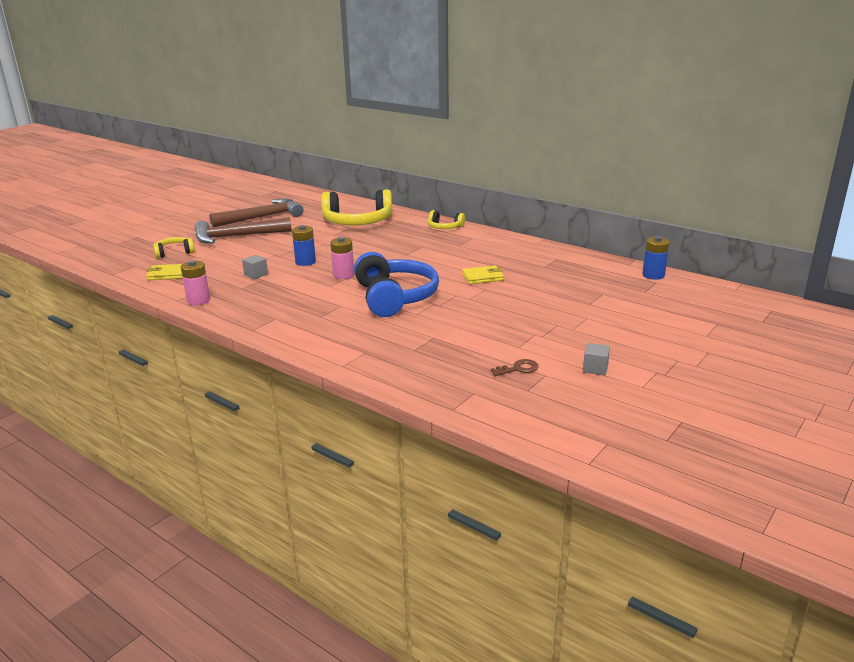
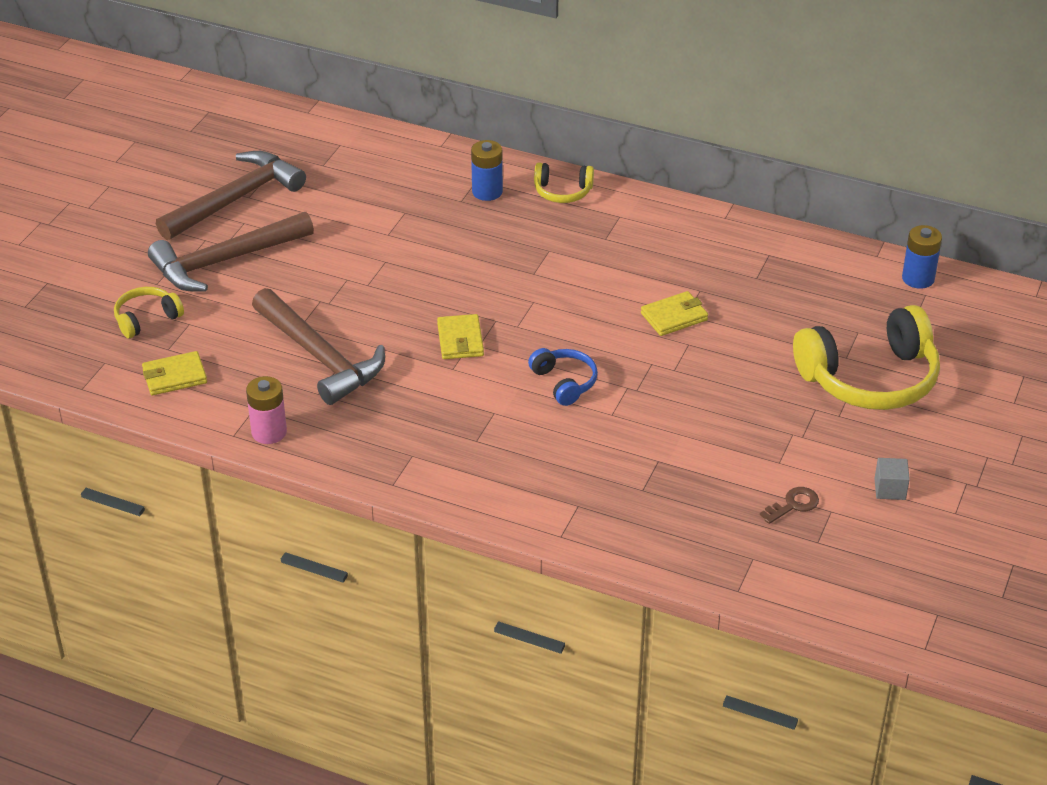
camera: 15 degrees left, 15 degrees up
grey cube [242,255,268,279] -> brown hammer [252,288,385,405]
blue battery [292,225,316,266] -> blue battery moved to [471,140,503,201]
yellow headphones [321,189,392,225] -> yellow headphones moved to [793,305,940,410]
pink battery [330,237,354,279] -> yellow wallet [437,314,484,359]
blue headphones [354,252,439,317] -> blue headphones [528,348,598,406], size x0.49

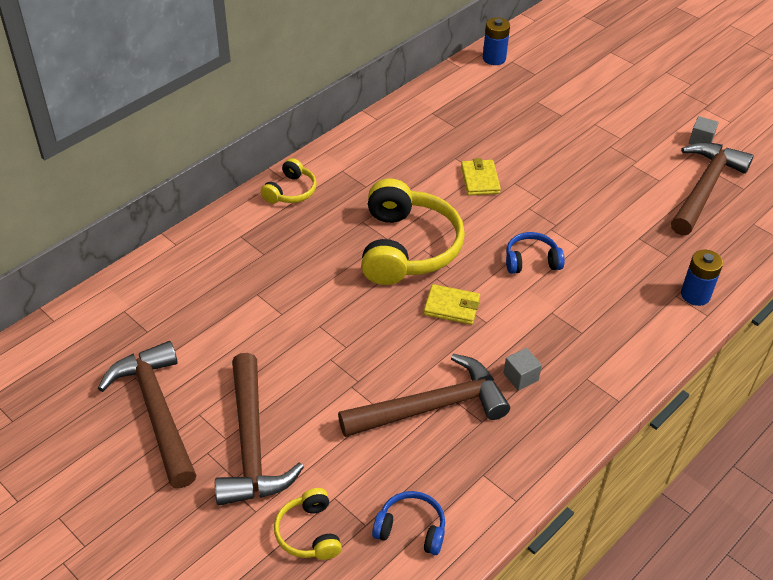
camera: 70 degrees left, 5 degrees up
yellow wallet [142,351,207,395] -> blue headphones [372,491,445,555]
pink battery [246,376,287,444] -> none
blue battery [471,140,503,201] -> blue battery moved to [681,250,723,306]
brown key [760,487,819,524] -> brown hammer [671,142,753,236]
yellow headphones [793,305,940,410] -> yellow headphones moved to [361,178,465,285]
none -> grey cube [503,348,542,391]

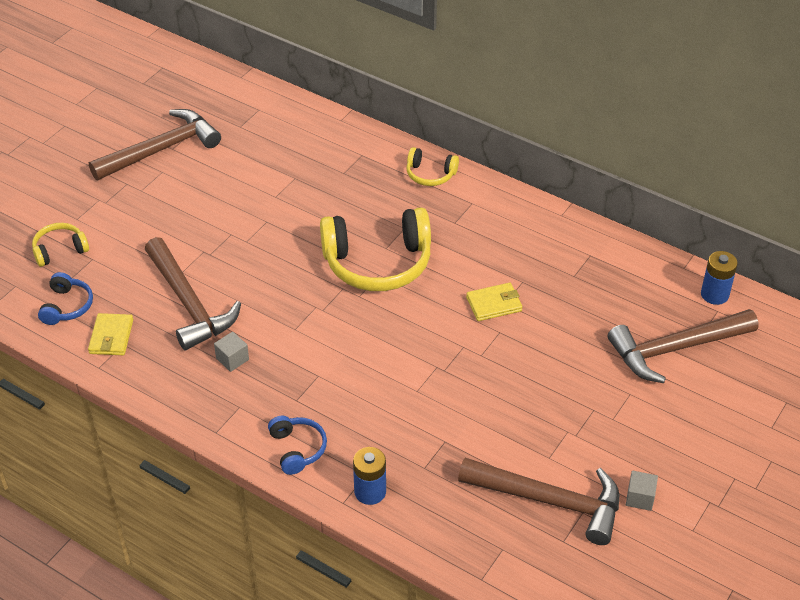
camera: 80 degrees right, 0 degrees up
brown hammer [215,353,304,505] -> brown hammer moved to [608,309,758,383]
yellow wallet [424,284,480,325] -> yellow wallet moved to [88,313,133,355]
blue headphones [506,232,565,274] -> blue headphones moved to [268,416,327,475]

